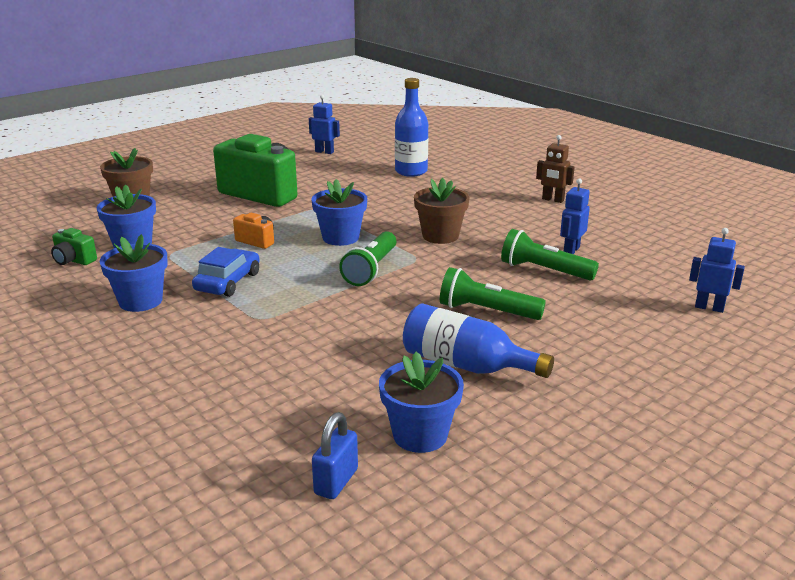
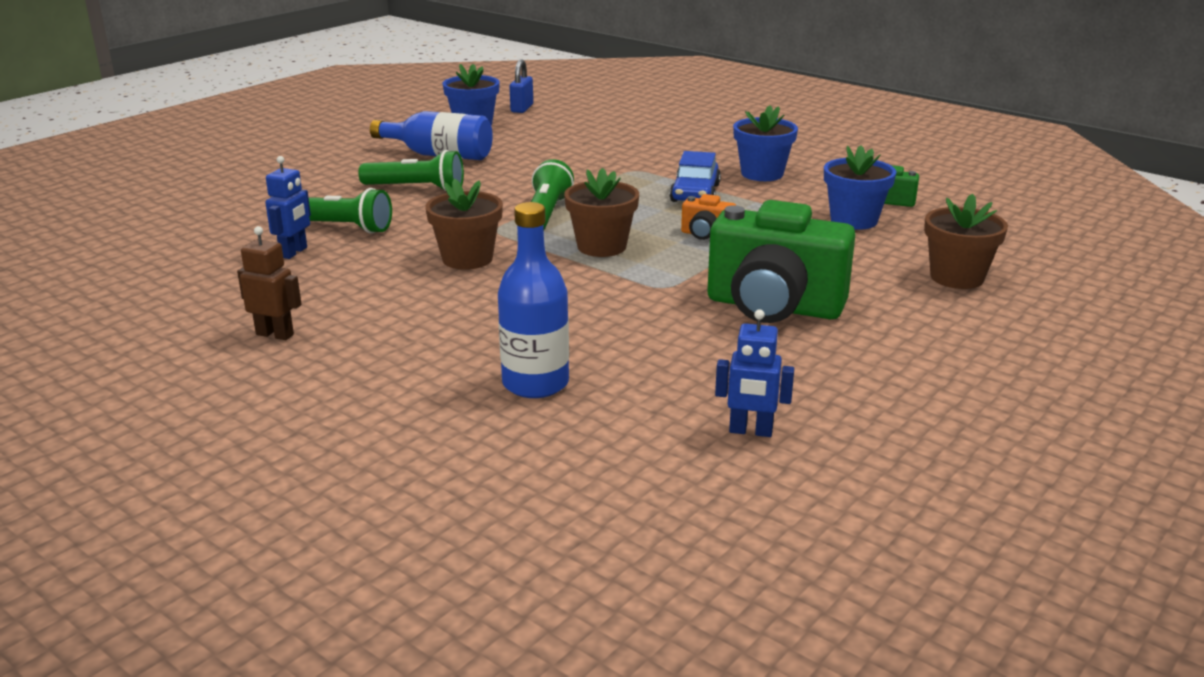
camera: 170 degrees right, 0 degrees up
blue flower pot [311,179,367,246] -> brown flower pot [564,168,639,257]
blue robot [689,228,745,313] -> none

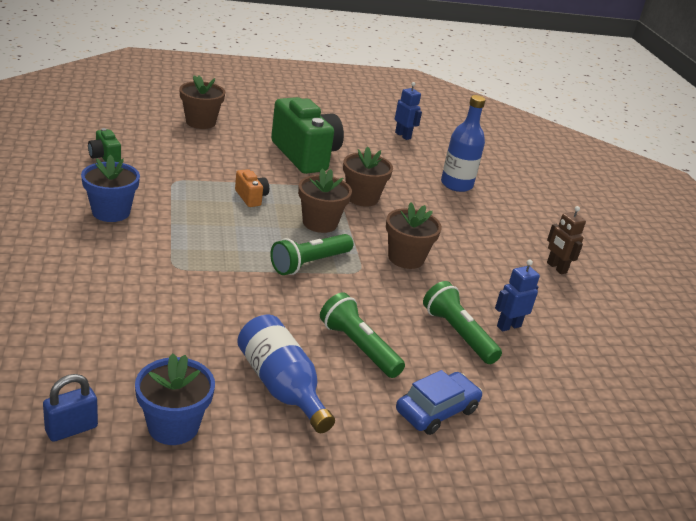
camera: 145 degrees left, 5 degrees up
blue car [670,151,721,202] -> blue car moved to [396,370,482,435]
blue flower pot [824,145,896,230] -> none
none -> brown flower pot [343,147,393,207]

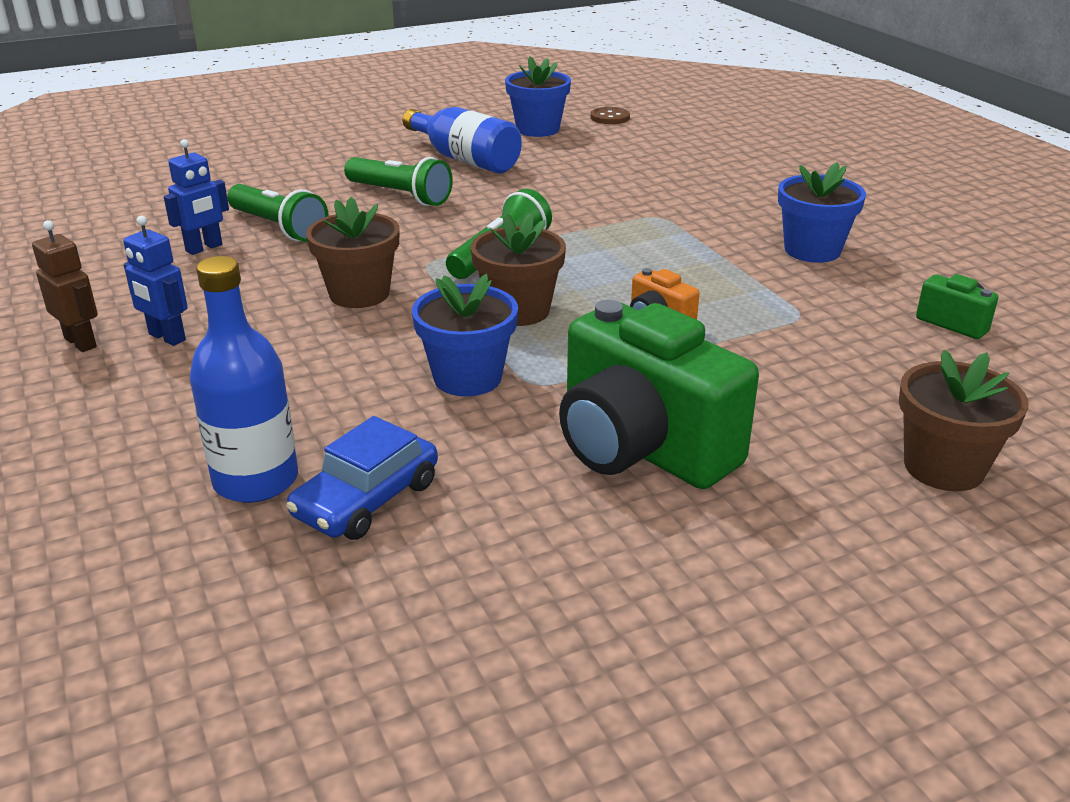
camera: 170 degrees right, 0 degrees up
blue padlock [43,374,98,442] -> brown button [591,107,630,124]
brown flower pot [343,147,393,207] -> blue flower pot [412,274,518,396]
blue robot [395,82,422,140] -> blue robot moved to [123,216,188,346]
blue car [396,370,482,435] -> blue car moved to [286,416,438,540]

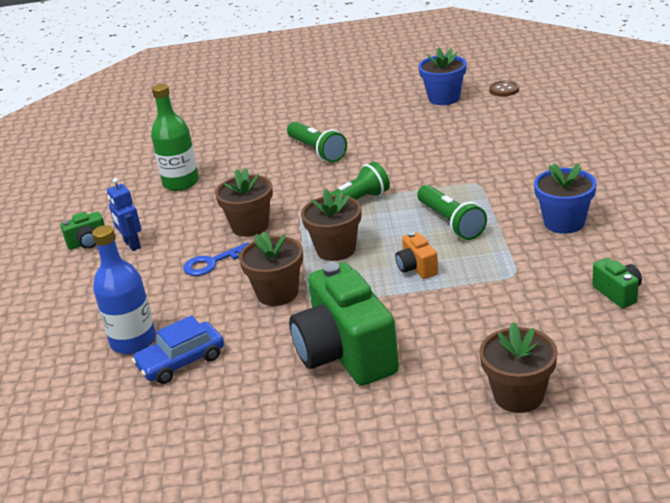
camera: 25 degrees right, 0 degrees up
brown robot [32,220,98,352] -> green camera [61,212,105,250]
blue robot [164,139,229,255] -> green bottle [151,84,199,191]
green flashlight [227,184,328,242] -> green flashlight moved to [417,185,487,240]
blue bottle [402,107,522,173] -> none
blue flower pot [412,274,518,396] -> brown flower pot [239,231,303,306]
none -> blue key [183,242,249,276]

